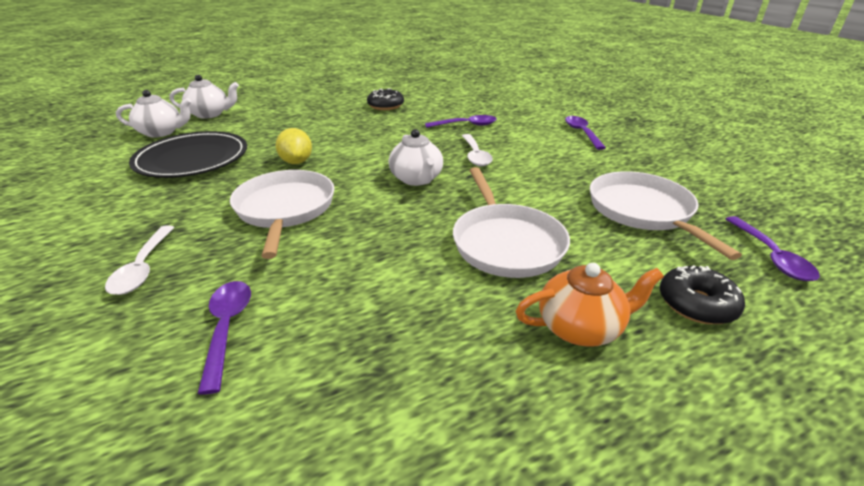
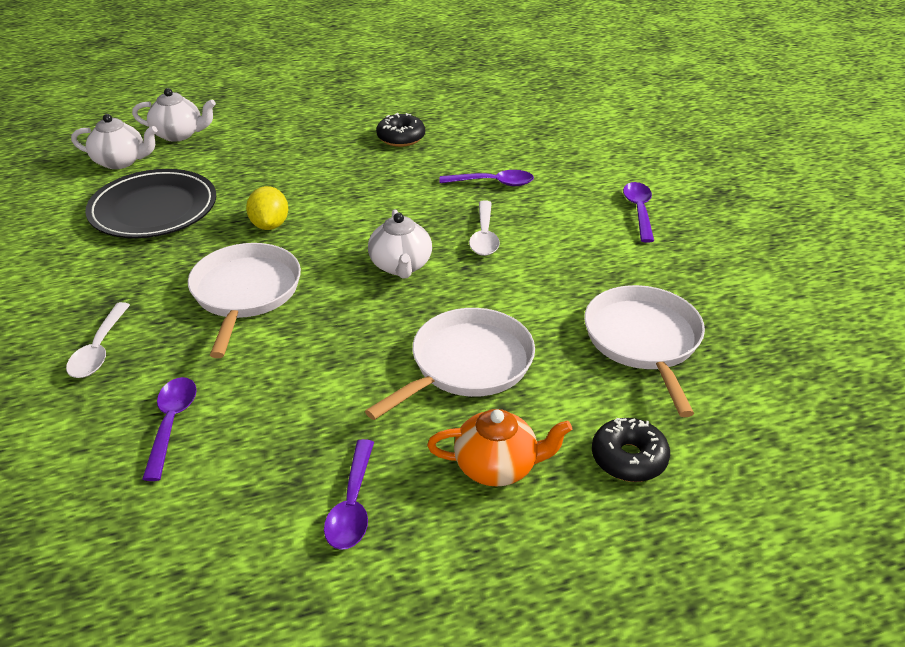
camera: 10 degrees right, 5 degrees up
white pan [453,167,570,278] -> white pan turned 135 degrees counterclockwise [365,308,535,420]
purple spoon [725,216,820,281] -> purple spoon moved to [324,439,374,550]

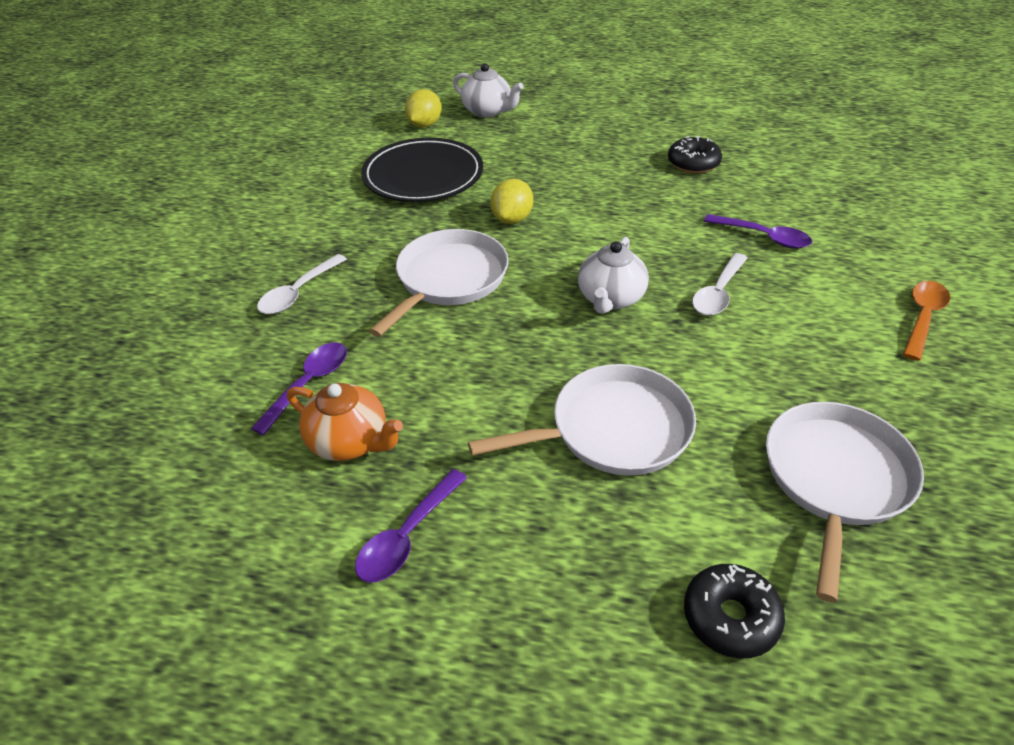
camera: 30 degrees right, 5 degrees up
white teapot [71,114,158,169] -> yellow lemon [405,89,441,127]
orange teapot [427,409,572,487] -> orange teapot moved to [287,383,403,461]
purple spoon [623,182,654,243] -> orange spoon [903,281,950,361]

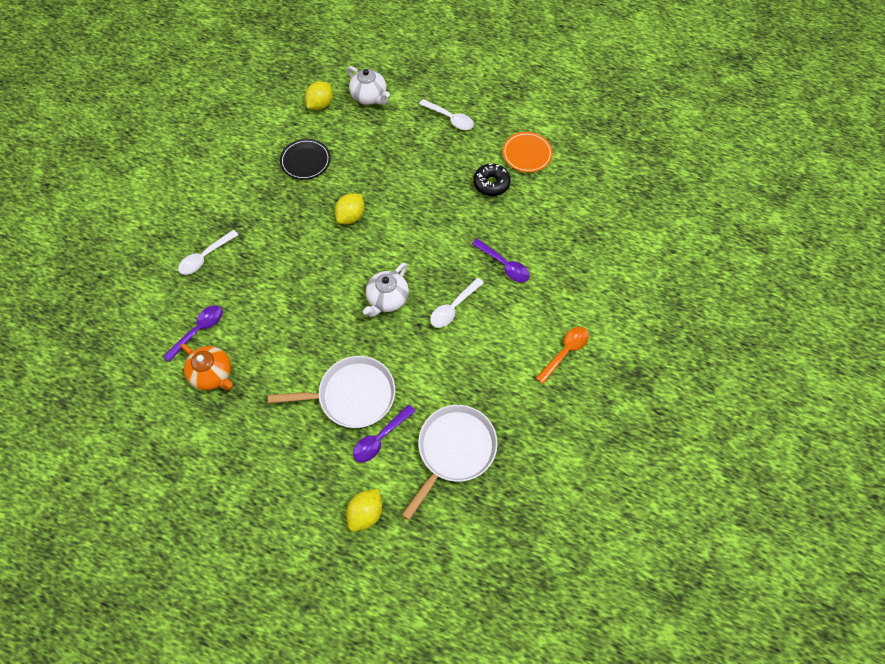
camera: 10 degrees right, 20 degrees up
purple spoon [355,469,467,583] -> purple spoon moved to [353,405,415,462]
black plate [361,138,483,202] -> black plate [280,139,331,180], size x0.61
white pan [369,229,509,337] -> none
black donut [684,564,785,659] -> yellow lemon [346,489,382,531]
none -> white spoon [419,99,474,130]
none -> orange plate [502,132,553,172]

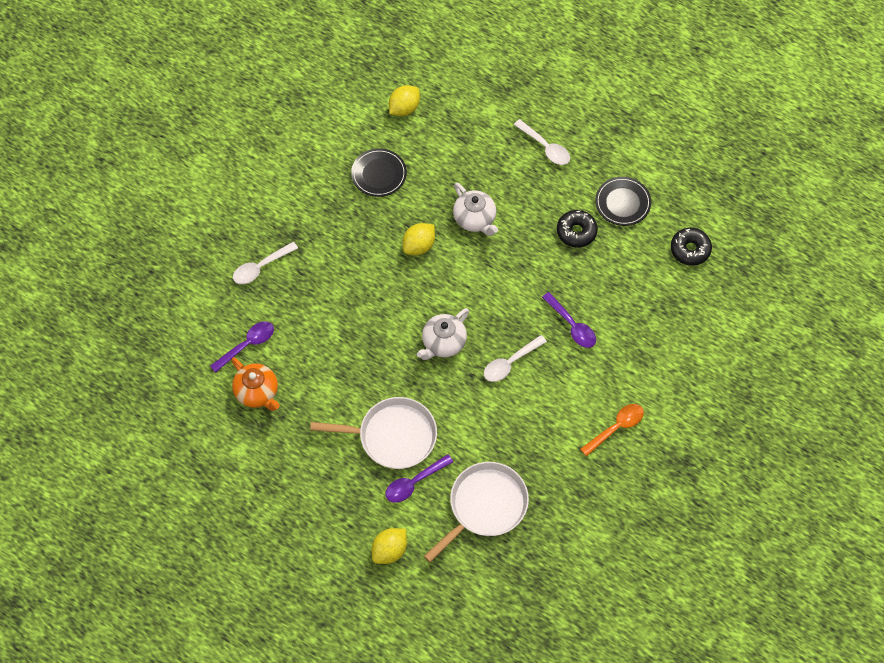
camera: 10 degrees right, 0 degrees up
white teapot [347,66,390,105] -> white teapot moved to [453,183,498,236]
orange plate [502,132,553,172] -> black plate [595,177,651,226]
none -> black donut [671,228,712,266]

